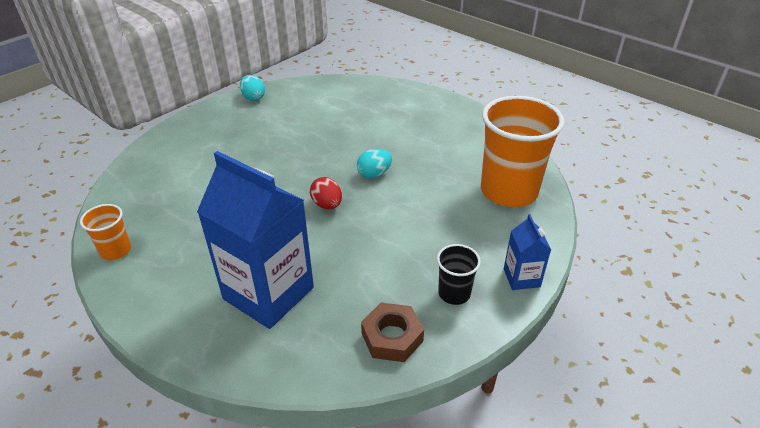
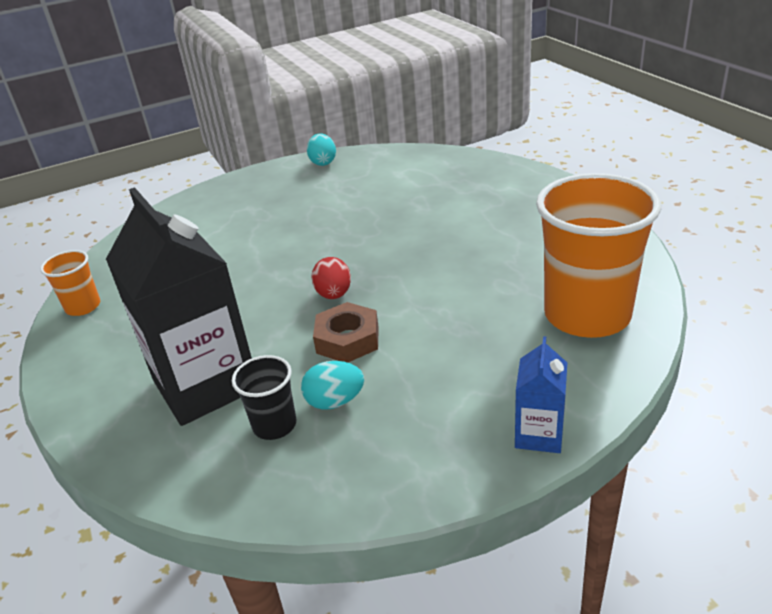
camera: 25 degrees right, 5 degrees down
blue carton [197,151,314,329] -> black carton [106,187,252,426]
turquoise egg [357,149,392,178] -> turquoise egg moved to [301,361,364,410]
brown nut [361,303,424,362] -> brown nut moved to [313,302,379,363]
black cup [437,244,481,305] -> black cup moved to [232,355,296,440]

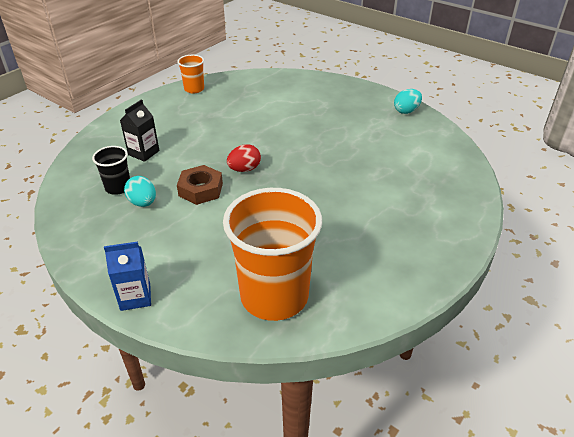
camera: 60 degrees right, 5 degrees up
black carton [106,187,252,426] -> black carton [120,99,159,162], size x0.47

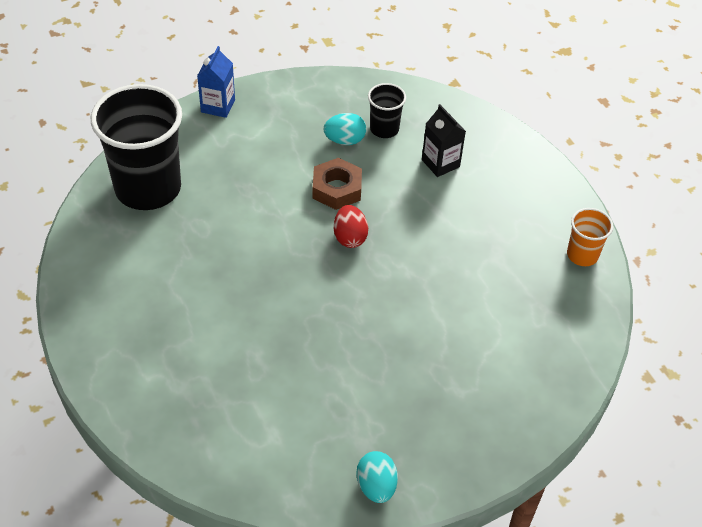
camera: 115 degrees right, 10 degrees up
orange cup [223,188,322,321] -> black cup [91,84,182,210]

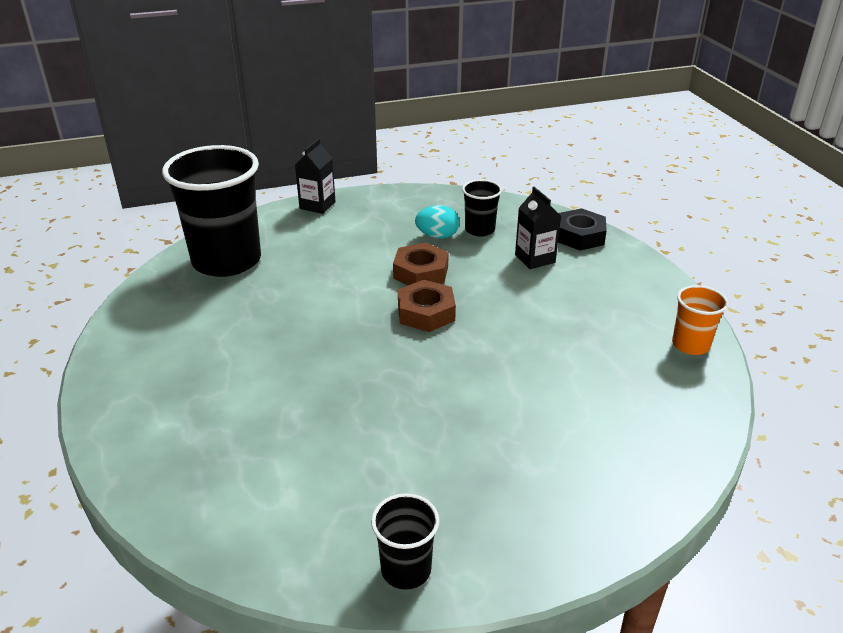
camera: 10 degrees right, 15 degrees down
blue carton [197,46,235,118] -> black carton [295,139,336,214]
red egg [334,205,368,248] -> brown nut [398,280,456,332]
turquoise egg [356,451,398,503] -> black cup [371,493,439,590]
none -> black nut [558,208,607,250]

